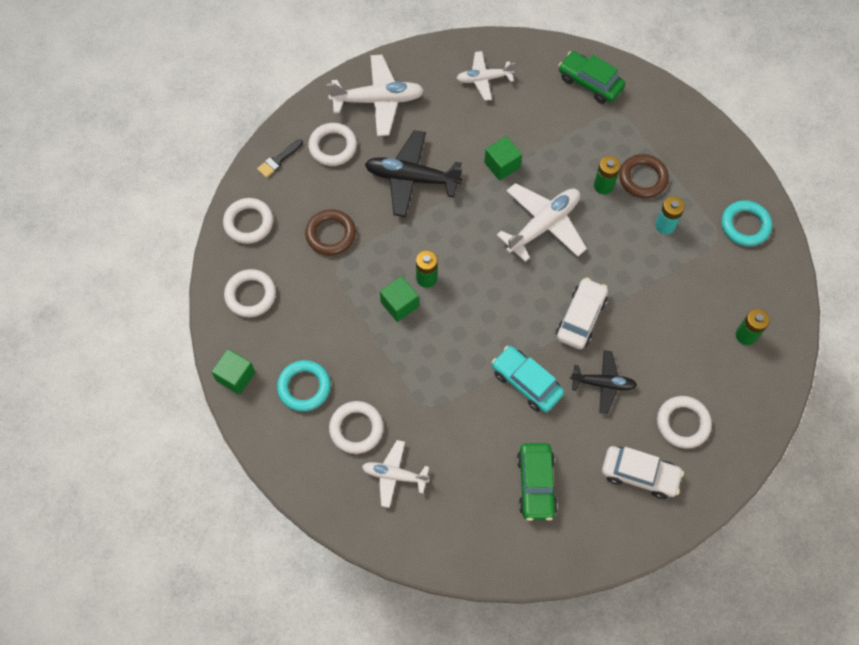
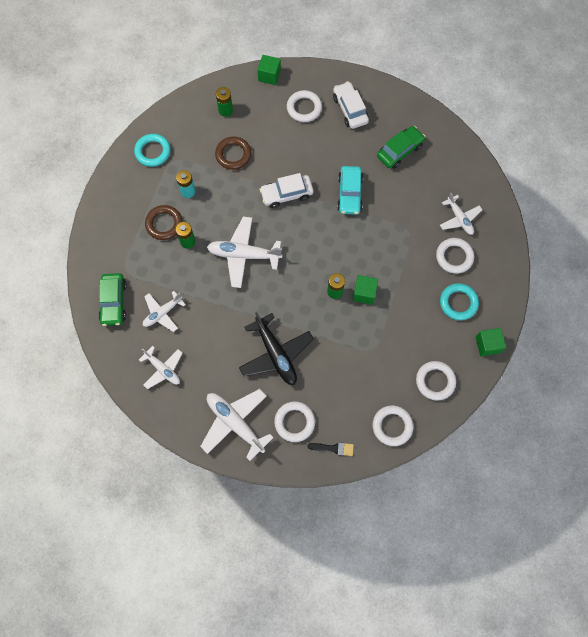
camera: 130 degrees left, 5 degrees up
brown ring [305,209,356,256] -> brown ring moved to [215,137,252,170]
green cube [484,136,522,181] -> green cube moved to [257,55,281,85]
black plane [570,350,637,414] -> none
none -> white plane [143,291,186,332]

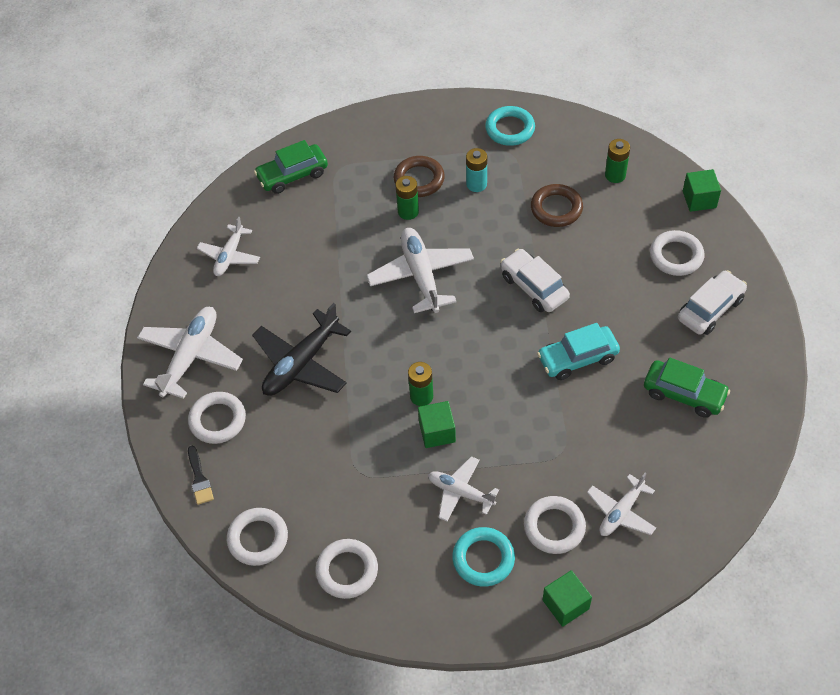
camera: 70 degrees right, 15 degrees down
white plane [143,291,186,332] -> white plane moved to [428,456,499,521]
green cube [476,328,506,356] -> green cube moved to [543,570,592,627]

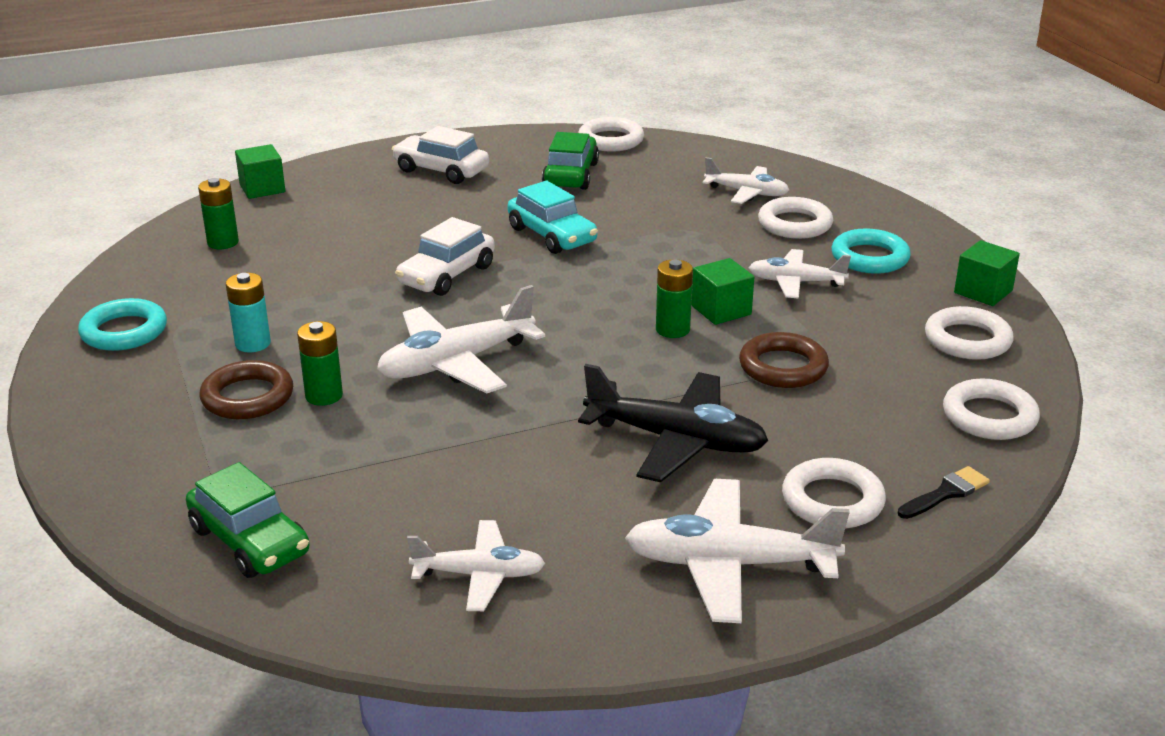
camera: 110 degrees left, 25 degrees down
white plane [428,456,499,521] -> white plane turned 90 degrees clockwise [749,249,851,299]
brown ring [531,184,583,227] -> brown ring moved to [739,332,829,388]
green cube [543,570,592,627] -> green cube moved to [954,240,1020,306]
white ring [650,230,704,276] -> white ring moved to [578,117,644,152]

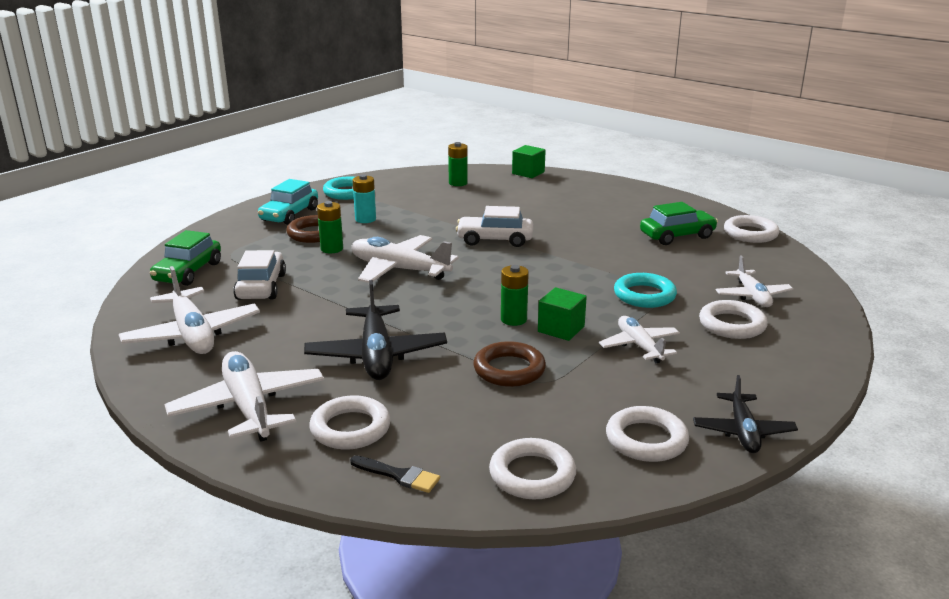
camera: 60 degrees right, 5 degrees down
white car [392,126,489,184] -> white car moved to [233,250,286,300]
white plane [407,520,545,611] -> white plane [118,266,260,354], size x1.61
turquoise car [508,181,598,254] -> turquoise car moved to [258,179,318,225]
turquoise ring [832,228,911,274] -> turquoise ring moved to [614,273,677,308]
green cube [954,240,1020,306] -> black plane [693,375,798,453]

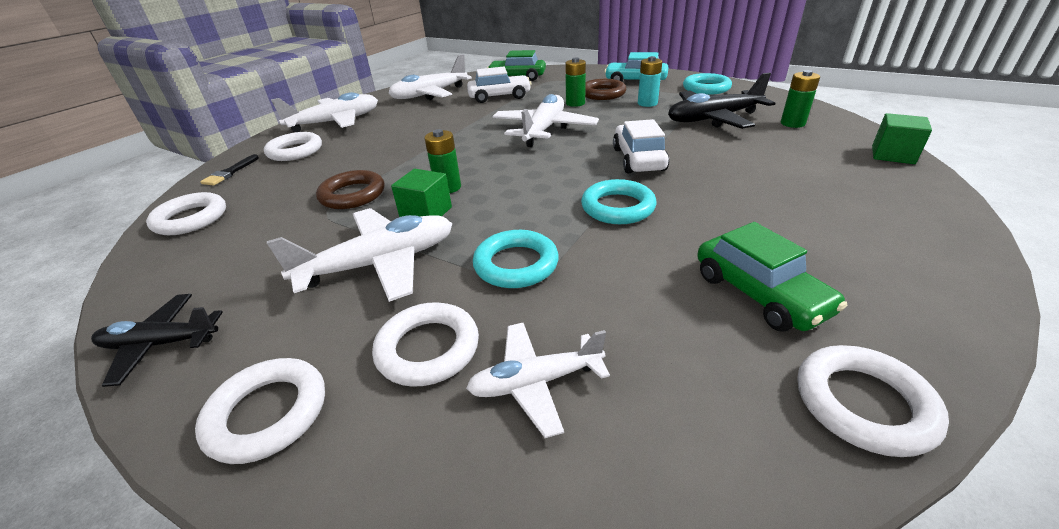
camera: 85 degrees right, 10 degrees up
black plane [304,280,447,380] -> black plane moved to [668,73,775,129]
white plane [599,316,680,363] -> white plane [267,208,453,302], size x1.61
white ring [606,406,689,462] -> white ring moved to [195,358,325,464]
none -> turquoise ring [581,179,656,224]

